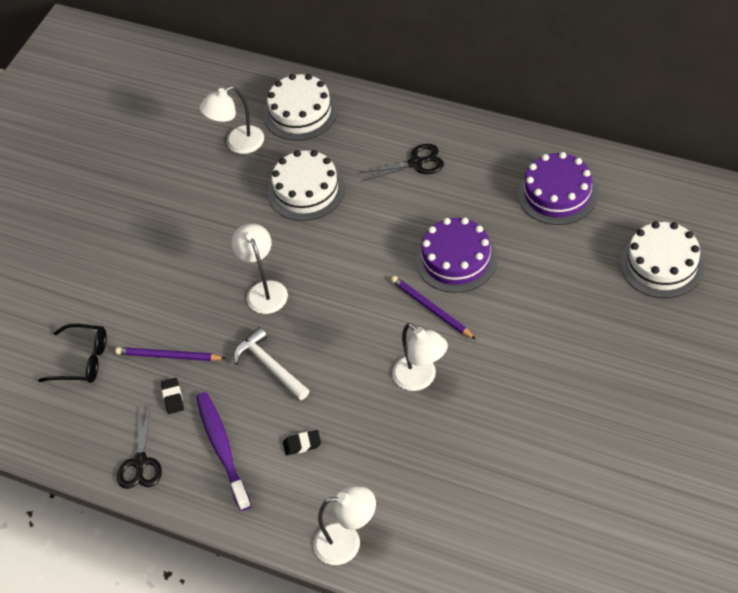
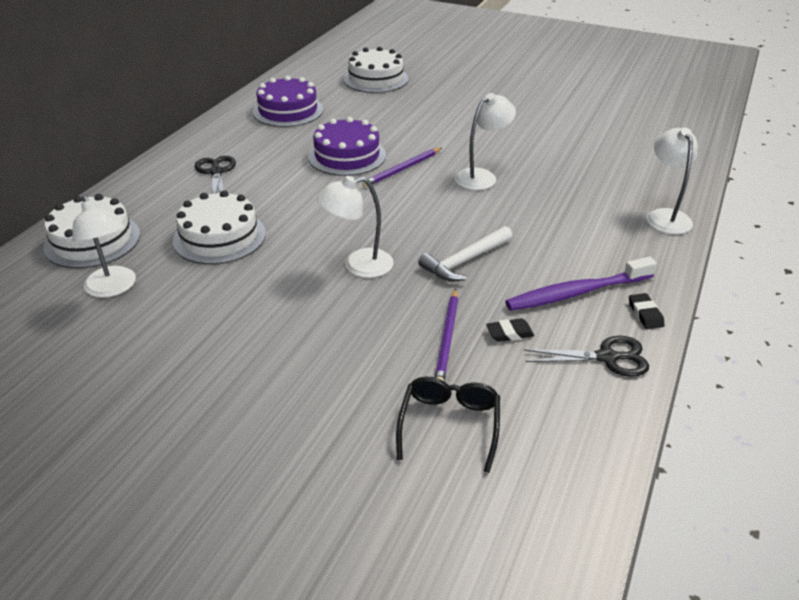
camera: 95 degrees left, 15 degrees down
black eraser [283,430,321,456] -> black eraser moved to [629,293,665,329]

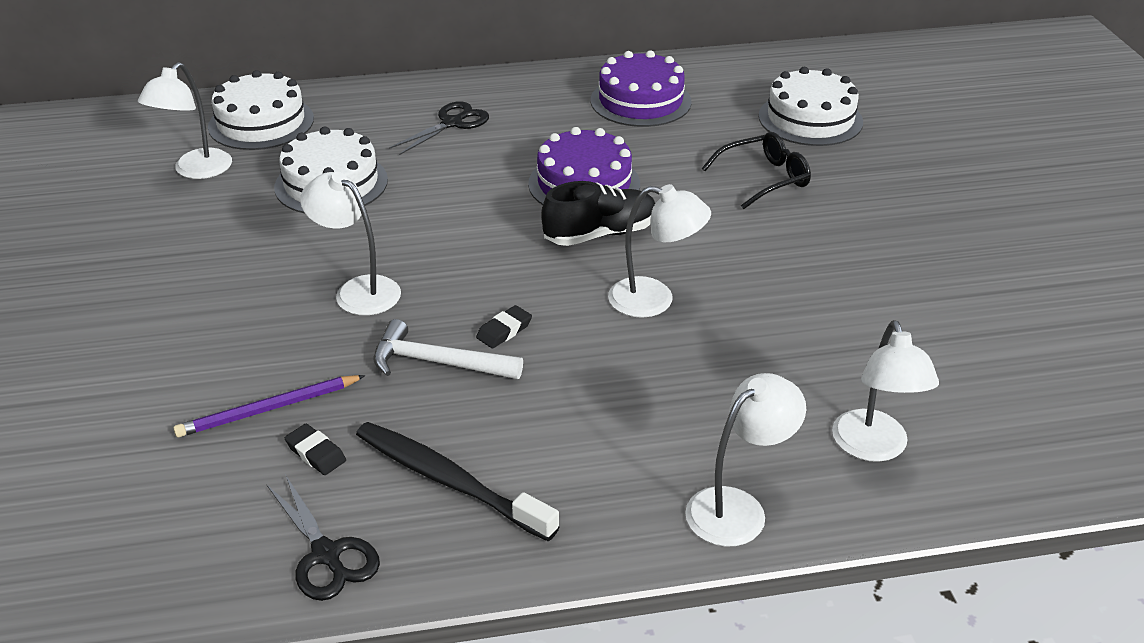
camera: 55 degrees right, 0 degrees up
purple pencil [362,148,442,187] -> black shoe [541,181,655,246]
black glasses [396,377,500,473] -> black glasses moved to [702,132,811,209]
purple toothbrush [505,257,657,311] -> black toothbrush [356,422,559,541]
black eraser [629,293,665,329] -> black eraser moved to [476,305,532,348]
none -> white lamp [832,320,939,462]

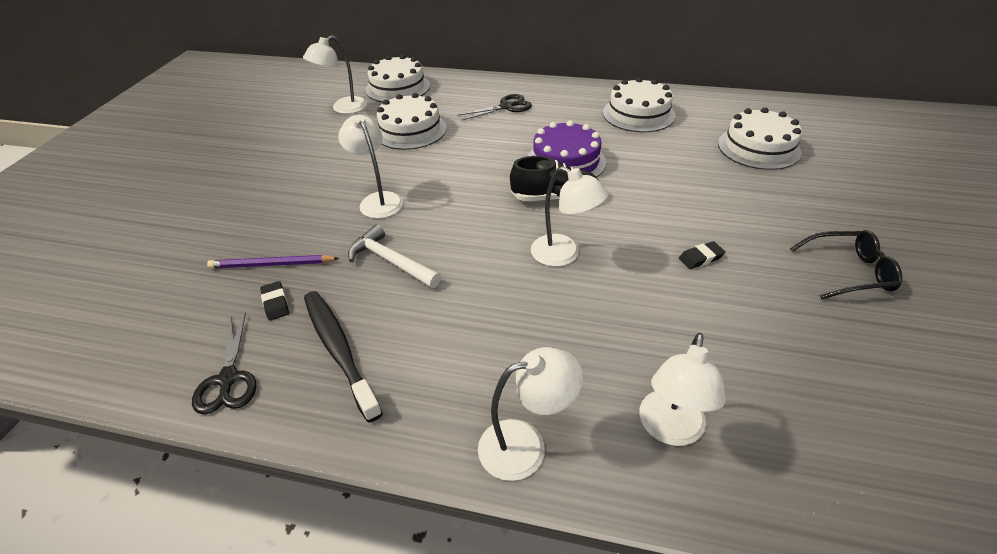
camera: 25 degrees right, 5 degrees up
black eraser [476,305,532,348] -> black eraser moved to [679,241,725,269]
purple cake [591,50,692,127] -> white cake [603,77,675,132]
black glasses [702,132,811,209] -> black glasses moved to [790,230,902,300]

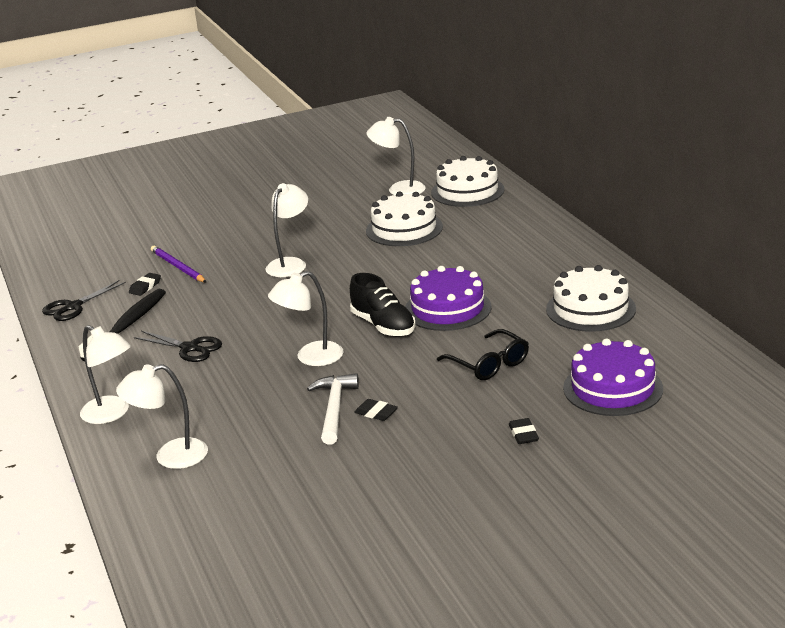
camera: 55 degrees right, 15 degrees down
white hammer [348,225,441,288] -> white hammer moved to [307,373,359,445]
black scissors [458,94,532,121] -> black scissors moved to [134,331,222,362]
white lamp [531,166,608,267] -> white lamp turned 60 degrees clockwise [268,271,344,366]
white cake [718,107,802,170] -> purple cake [563,339,663,416]
black glasses [790,230,902,300] -> black glasses moved to [437,329,529,380]
none -> black eraser [509,418,539,444]

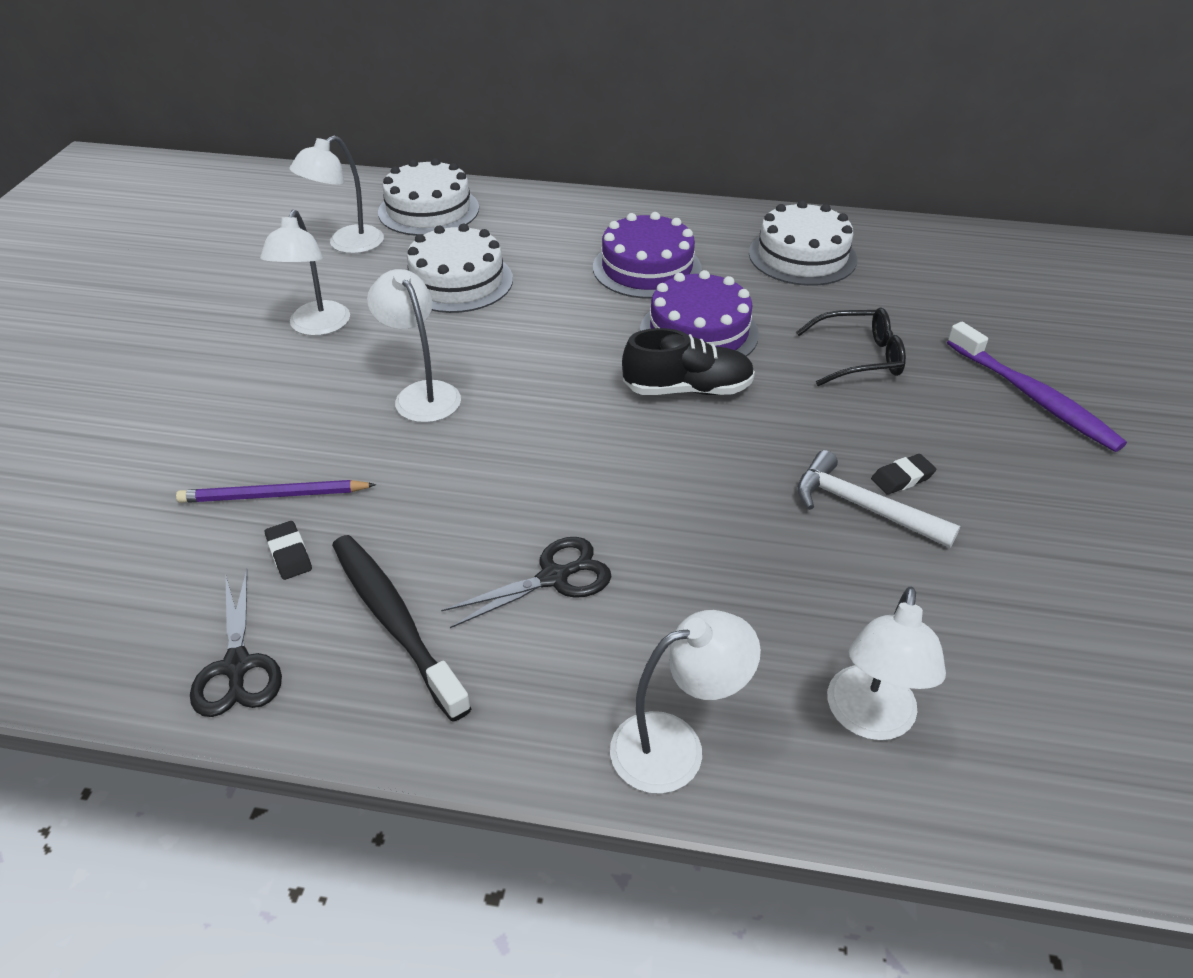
camera: 60 degrees left, 15 degrees up
white lamp [268,271,344,366] -> white lamp moved to [260,209,350,336]
black eraser [509,418,539,444] -> purple toothbrush [947,322,1127,452]
purple cake [563,339,663,416] -> purple cake moved to [593,212,702,299]

